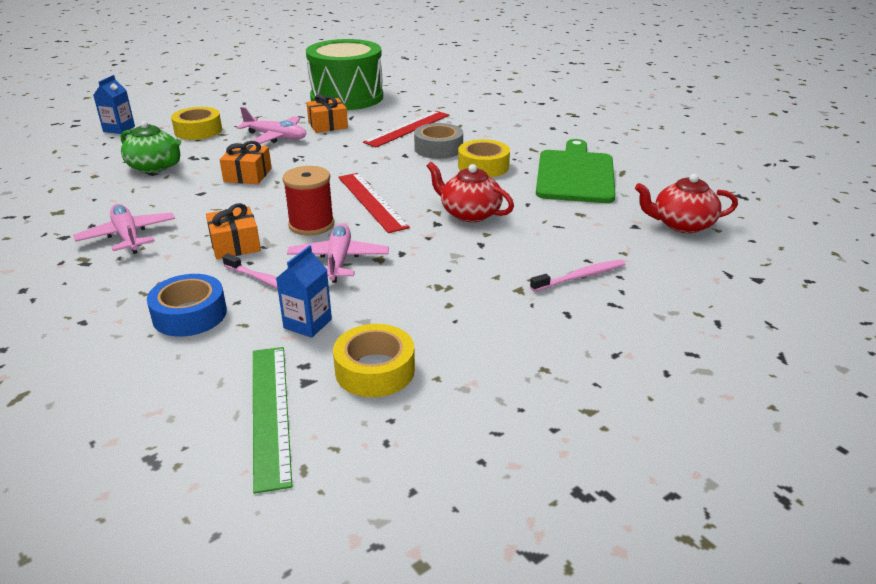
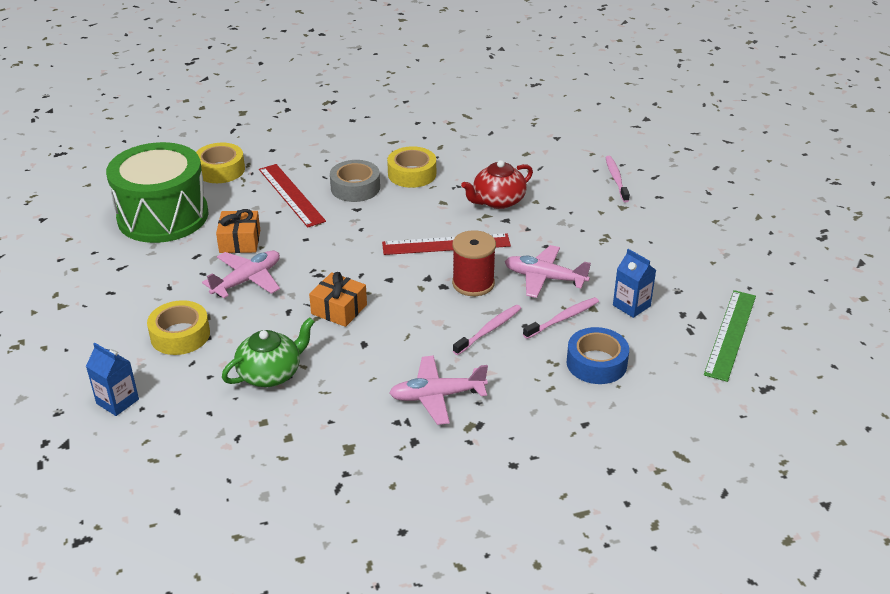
camera: 70 degrees left, 5 degrees up
orange gift [206,203,261,259] -> pink toothbrush [453,305,521,355]
green ruler [253,347,292,494] -> green ruler turned 75 degrees counterclockwise [704,290,756,382]
yellow tape [333,324,415,397] -> yellow tape moved to [196,143,245,183]
green cutting board [536,139,616,203] -> none
red teapot [635,174,738,233] -> none

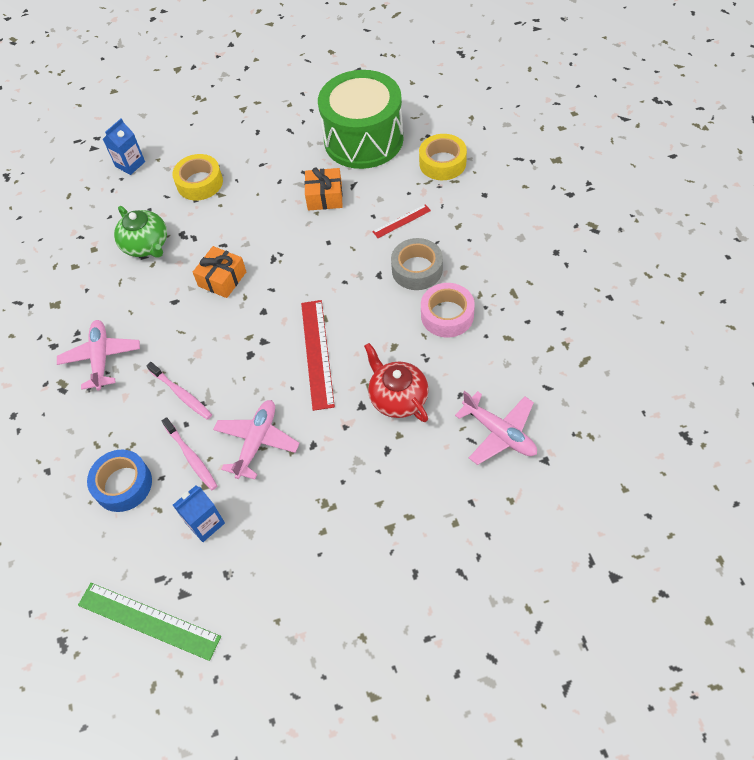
camera: 95 degrees right, 20 degrees up
pink plane [202,250,280,298] -> pink plane moved to [455,391,537,465]
red ruler [259,164,326,228] -> red ruler [372,204,431,238], size x0.54
yellow tape [387,146,436,188] -> pink tape [421,283,475,338]
red spool [452,230,496,296] -> none
pink toothbrush [605,156,630,202] -> none

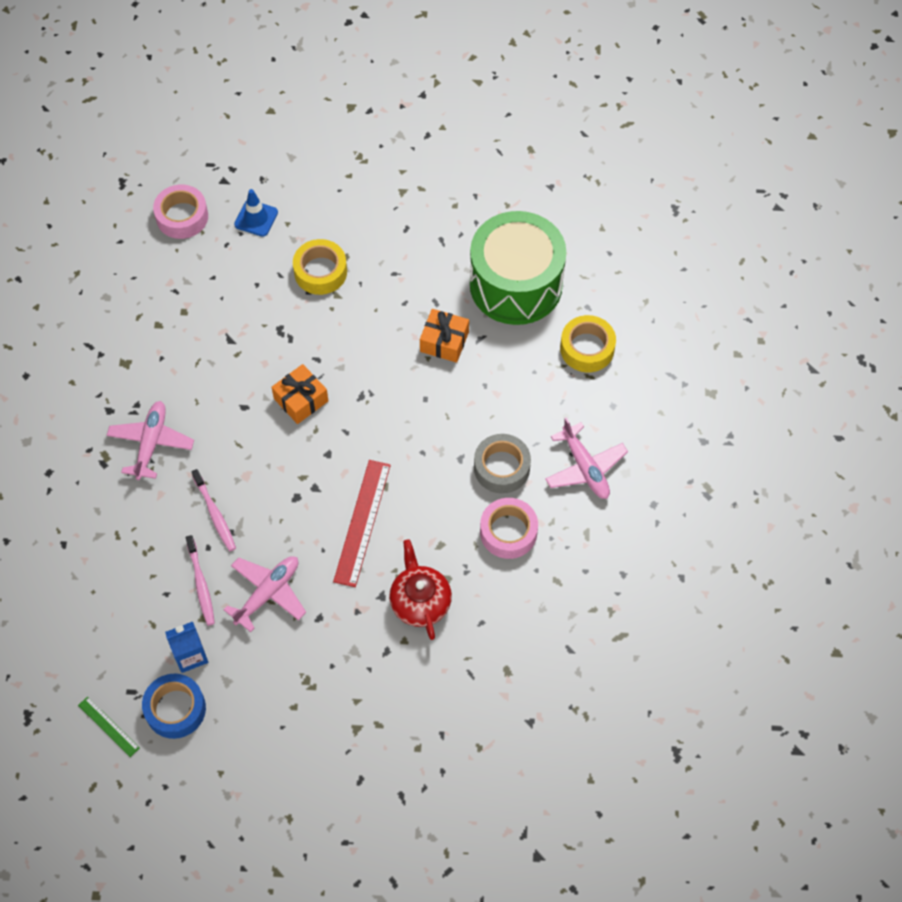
camera: 15 degrees right, 5 degrees up
green ruler [78,583,221,661] -> green ruler [78,696,139,757], size x0.54
blue tape [87,449,152,512] -> blue tape moved to [142,673,206,739]
blue carton [103,118,145,175] -> blue traffic cone [234,189,278,237]
green teapot [114,206,167,258] -> none
red ruler [372,204,431,238] -> none
pink plane [455,391,537,465] -> pink plane moved to [545,417,628,499]
none -> pink tape [153,185,208,239]

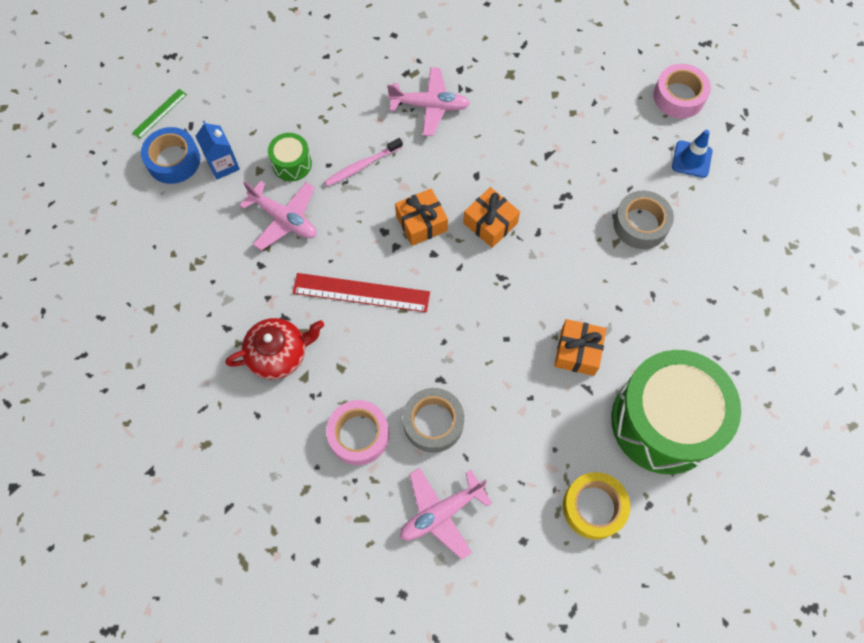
camera: 85 degrees right, 5 degrees up
pink toothbrush [186,535,215,626] -> green drum [268,133,312,181]
yellow tape [293,239,347,295] -> grey tape [613,191,674,249]
none -> orange gift [395,188,448,246]

